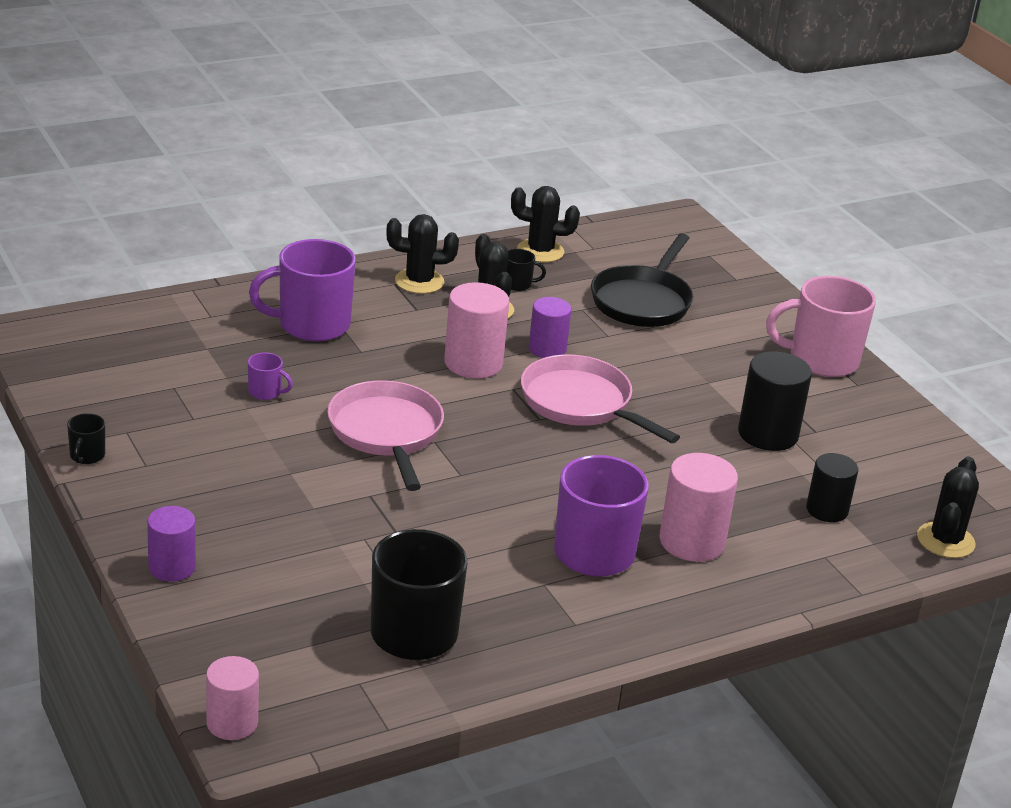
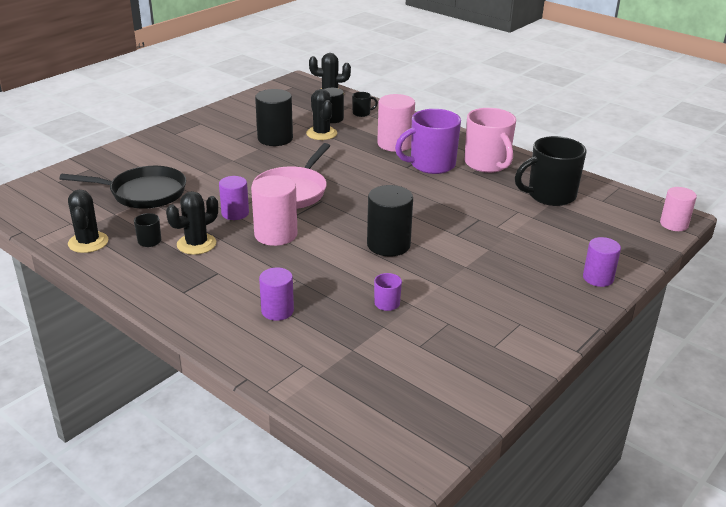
camera: 110 degrees left, 0 degrees up
black mug [67,413,105,464] -> black mug moved to [352,92,378,117]
purple mug [249,239,356,342] -> purple cylinder [259,267,294,321]
pink pan [327,380,444,491] -> black cylinder [367,185,413,256]
black cactus [386,214,459,294] -> black cactus moved to [306,89,337,140]
pink mug [766,276,876,377] -> pink mug moved to [464,108,516,173]

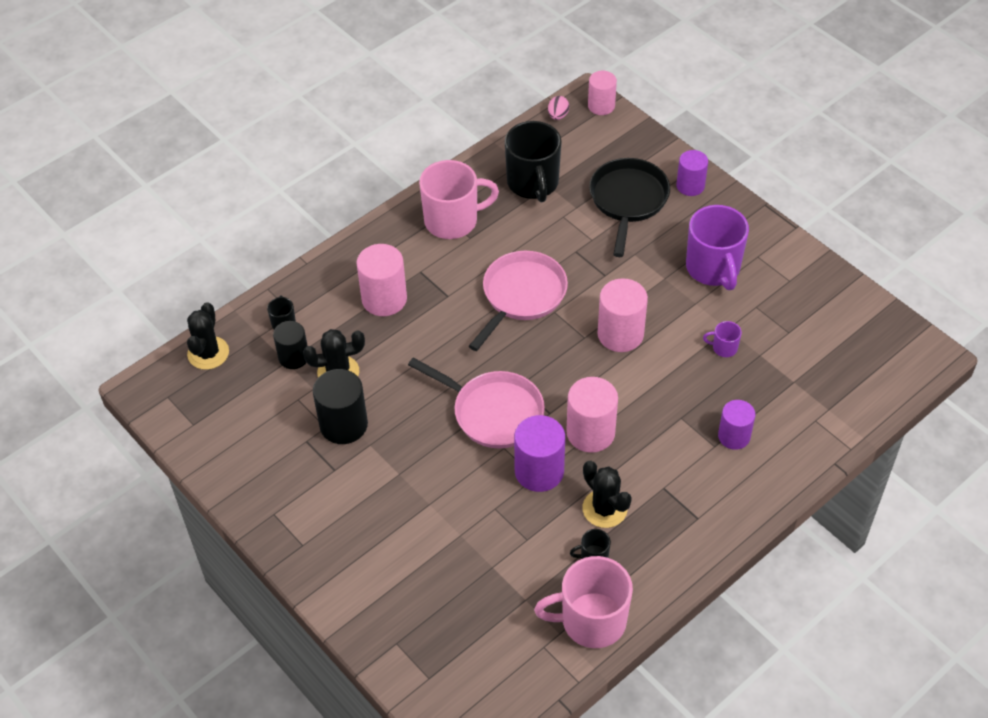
camera: 80 degrees left, 20 degrees up
black pan [59,166,186,209] -> black pan moved to [589,158,670,257]
black cactus [68,190,109,253] -> pink mug [534,556,633,648]
purple cylinder [219,176,249,220] -> purple cylinder [514,415,565,492], size x1.51
black cylinder [367,185,413,256] -> pink cylinder [597,278,648,352]
purple mug [395,109,461,174] -> purple mug moved to [686,205,749,290]
none -> pink pan [469,251,568,351]
none -> pink egg [548,96,569,120]

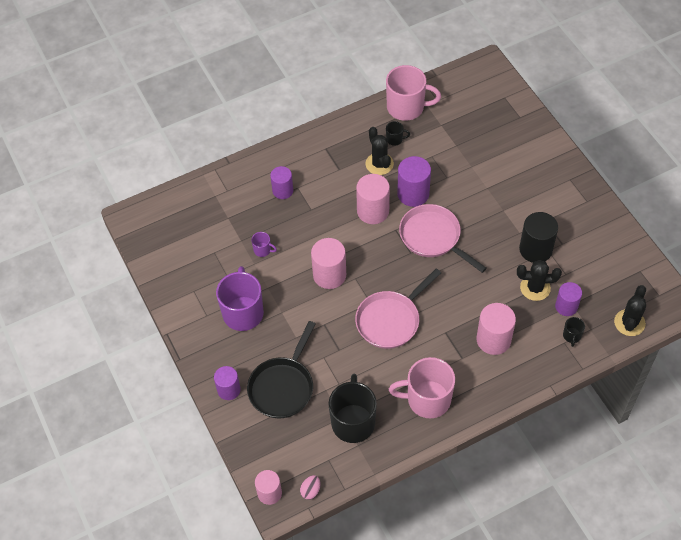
camera: 165 degrees left, 5 degrees up
black cylinder [273,321,308,369] -> purple cylinder [555,282,582,316]

